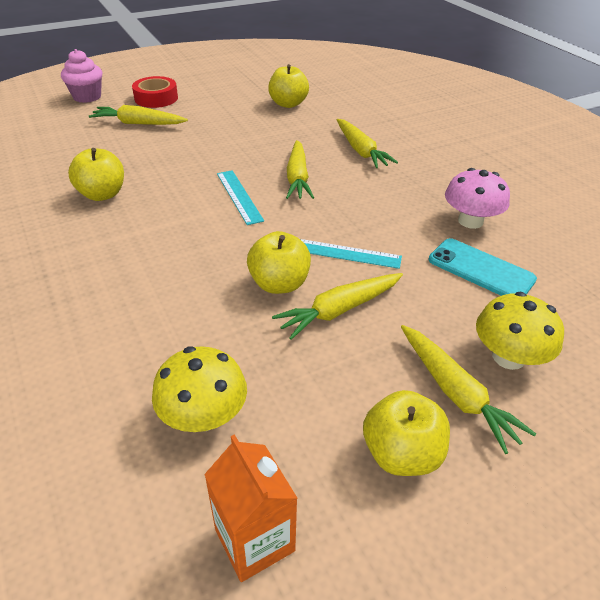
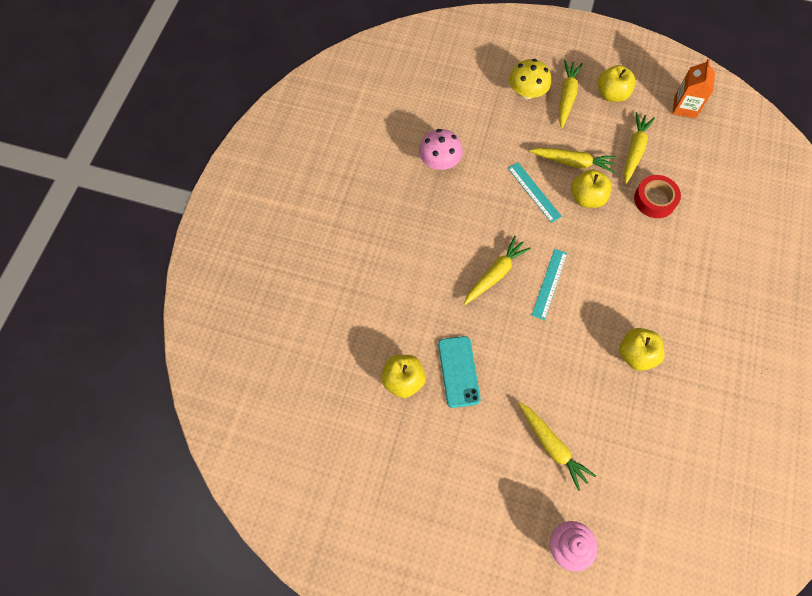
camera: 135 degrees left, 25 degrees up
red tape [132,76,178,108] -> red tape moved to [634,175,681,218]
yellow mushroom [152,346,247,432] -> none
yellow carrot [337,119,398,168] -> yellow carrot moved to [624,112,655,184]
turquoise phone [429,238,537,296] -> turquoise phone moved to [438,336,481,408]

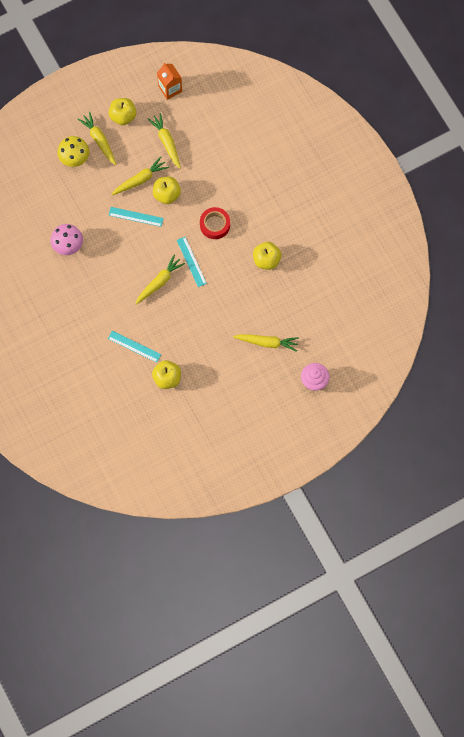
camera: 45 degrees left, 5 degrees up
turquoise phone [438,336,481,408] -> none
yellow carrot [464,236,531,305] -> yellow carrot turned 45 degrees clockwise [135,254,185,305]
red tape [634,175,681,218] -> red tape moved to [200,207,230,239]
none -> turquoise ruler [108,331,161,363]

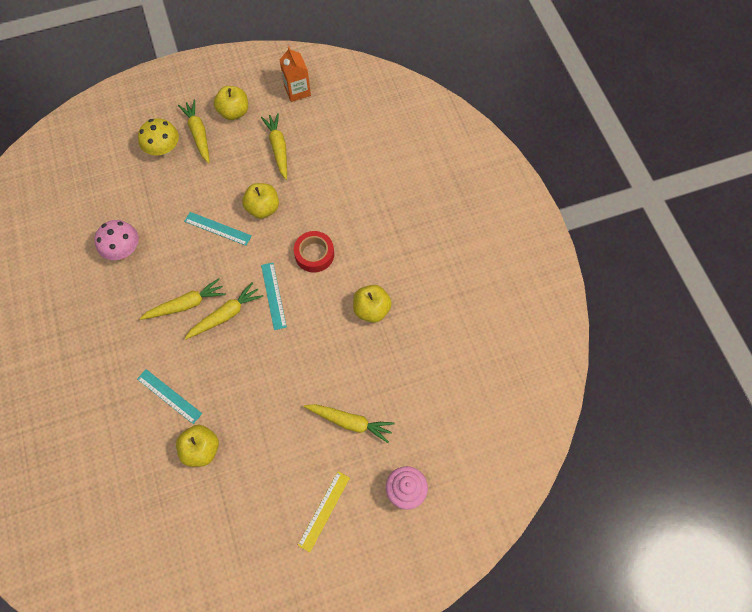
camera: 10 degrees right, 5 degrees down
yellow carrot [111,157,169,195] -> yellow carrot moved to [140,278,226,320]
none -> yellow ruler [297,471,350,552]

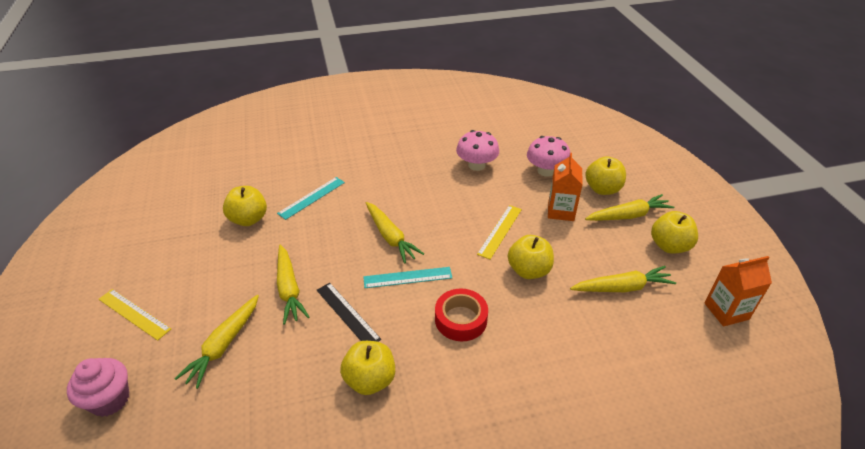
camera: 95 degrees right, 25 degrees down
yellow mushroom [138,118,179,156] -> yellow apple [585,156,626,195]
yellow carrot [140,278,226,320] -> yellow carrot moved to [277,245,309,325]
turquoise ruler [184,212,252,246] -> yellow ruler [477,205,522,259]
none -> black ruler [317,283,381,342]
none -> pink mushroom [527,136,570,177]
none -> orange carton [548,153,583,221]

